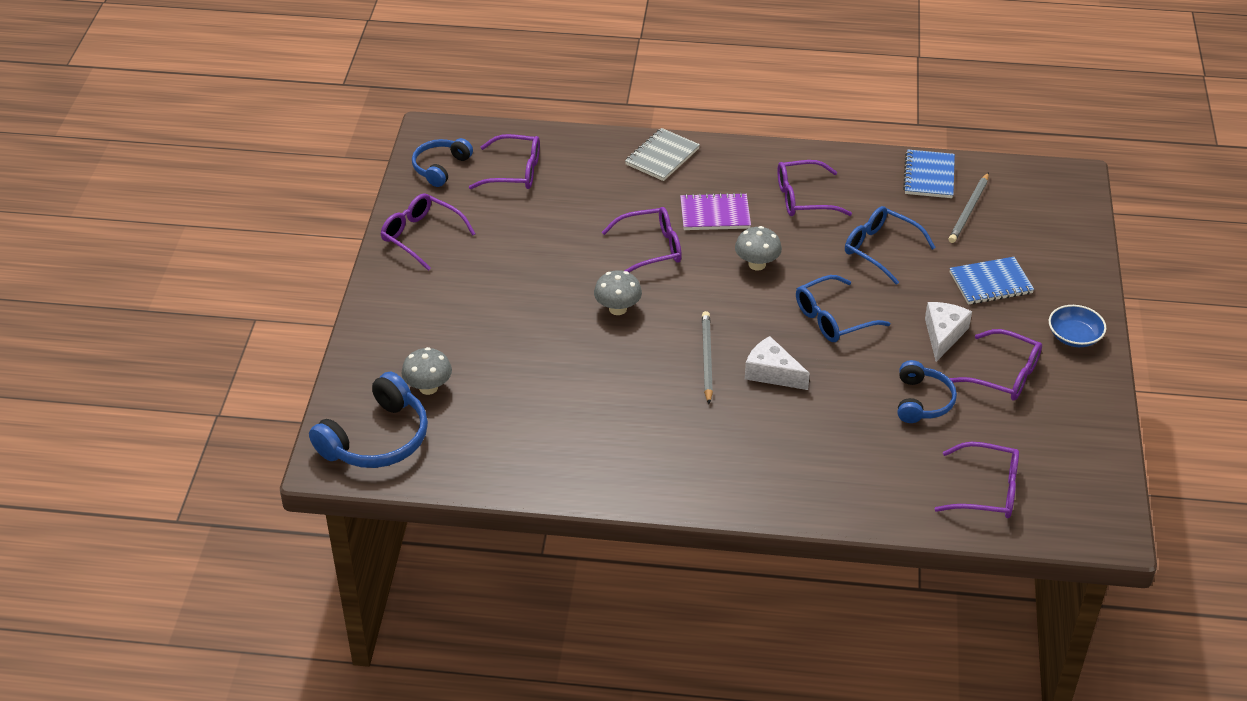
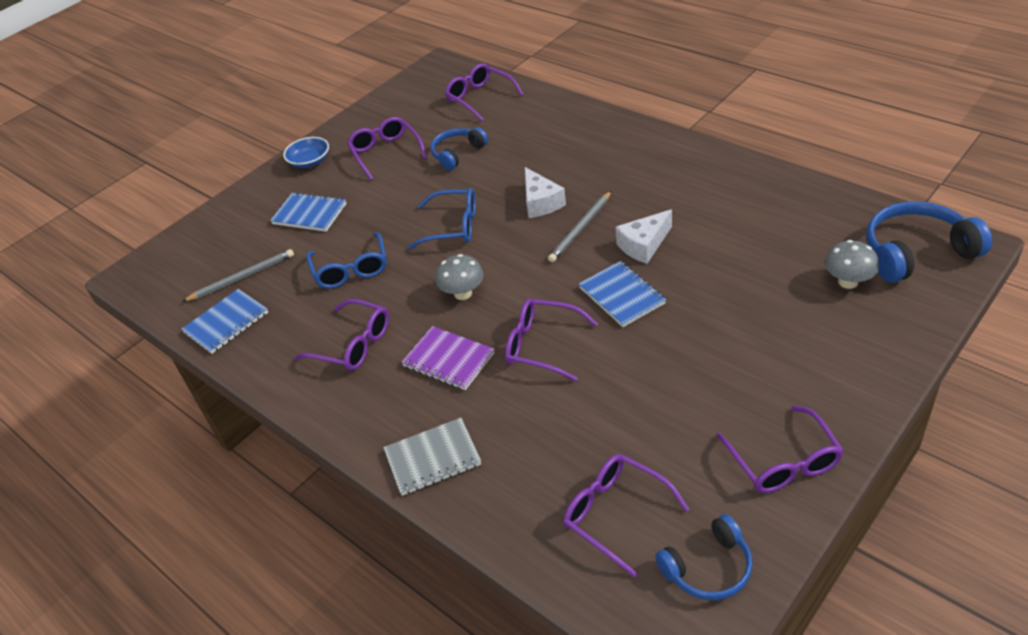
camera: 140 degrees left, 0 degrees up
grey mushroom [594,270,642,315] -> blue notebook [579,261,666,327]
white cheese [925,302,972,362] -> white cheese moved to [616,209,672,264]

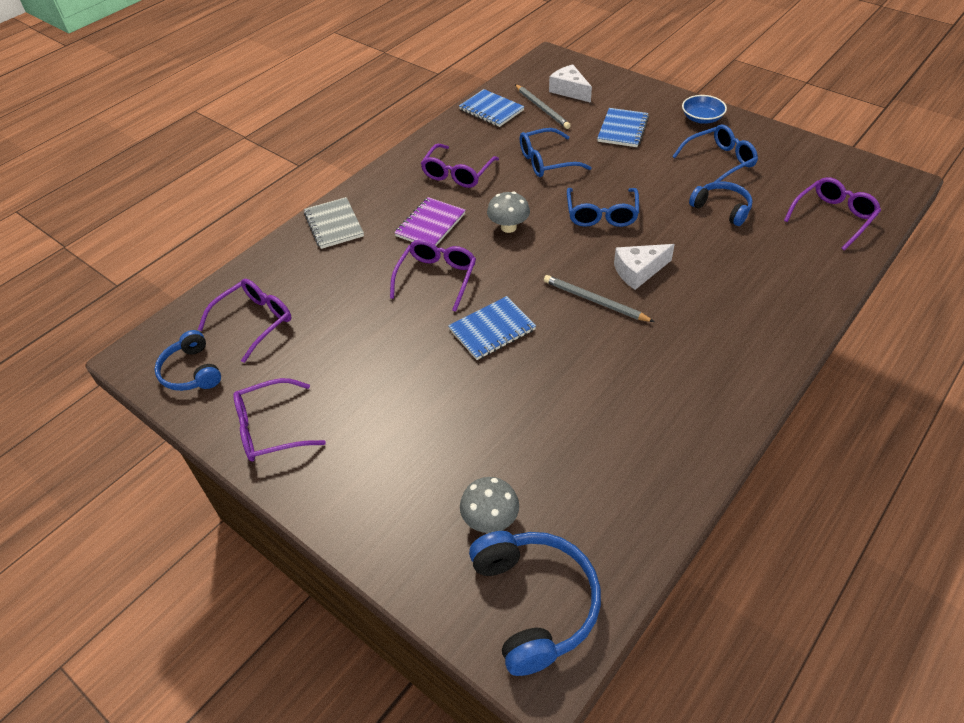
camera: 85 degrees right, 5 degrees up
purple glasses [347,117,427,180] -> blue glasses [672,124,758,182]
white cheese [616,209,672,264] -> white cheese moved to [549,65,592,103]

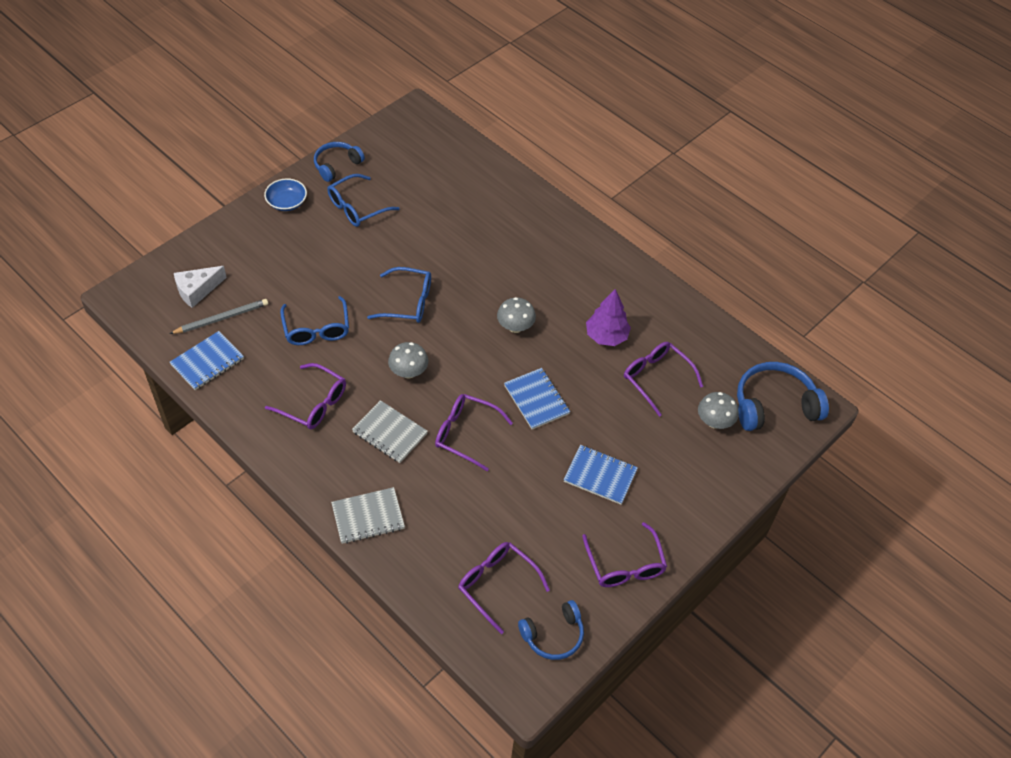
camera: 90 degrees left, 5 degrees up
purple notebook [394,197,466,246] -> grey notebook [352,400,428,463]
grey pencil [544,275,654,322] -> grey mushroom [497,297,536,333]
blue notebook [597,108,649,147] -> blue notebook moved to [564,445,638,505]
white cheese [614,244,675,290] -> none
blue glasses [672,124,758,182] -> blue glasses turned 105 degrees counterclockwise [327,174,400,227]
blue headphones [689,181,753,226] -> blue headphones moved to [314,142,365,182]
purple glasses [784,177,881,251] -> purple glasses moved to [624,342,703,417]
none -> purple tree [586,289,631,346]

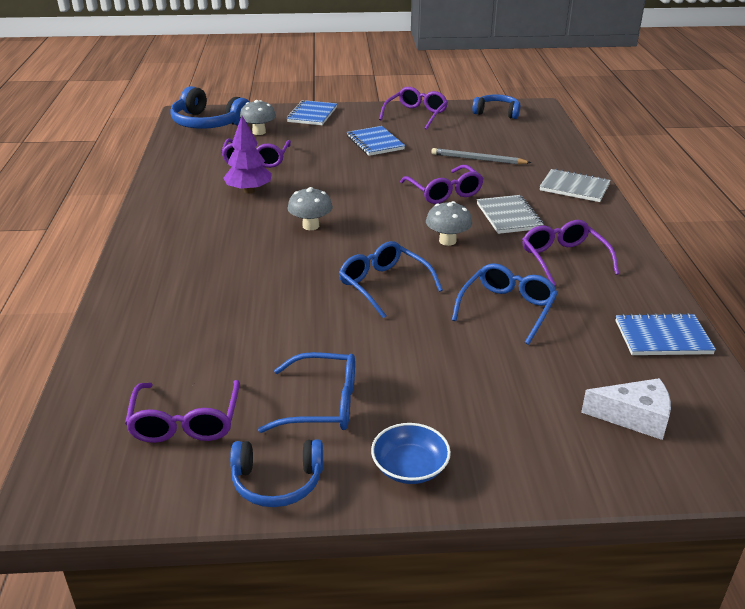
camera: 135 degrees left, 20 degrees down
grey pencil [169,299,268,334] -> grey pencil moved to [431,148,531,164]
purple glasses [458,542,550,634] -> purple glasses moved to [125,380,240,443]
blue notebook [504,368,570,430] -> blue notebook moved to [287,100,337,125]

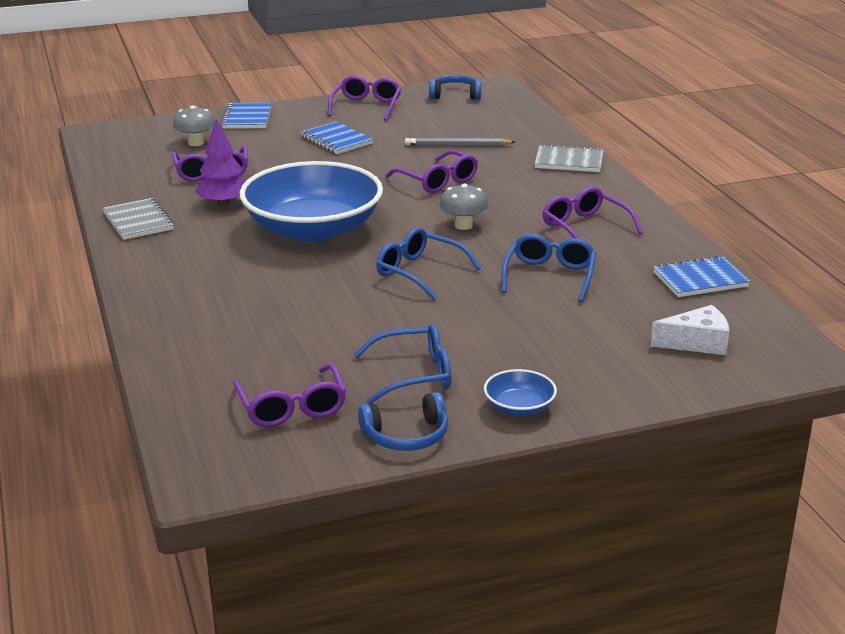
camera: 15 degrees left, 5 degrees down
blue headphones [170,86,250,129] -> none
grey mushroom [287,187,333,230] -> blue bowl [240,161,383,242]
grey notebook [477,195,544,234] -> grey notebook moved to [103,198,174,240]

